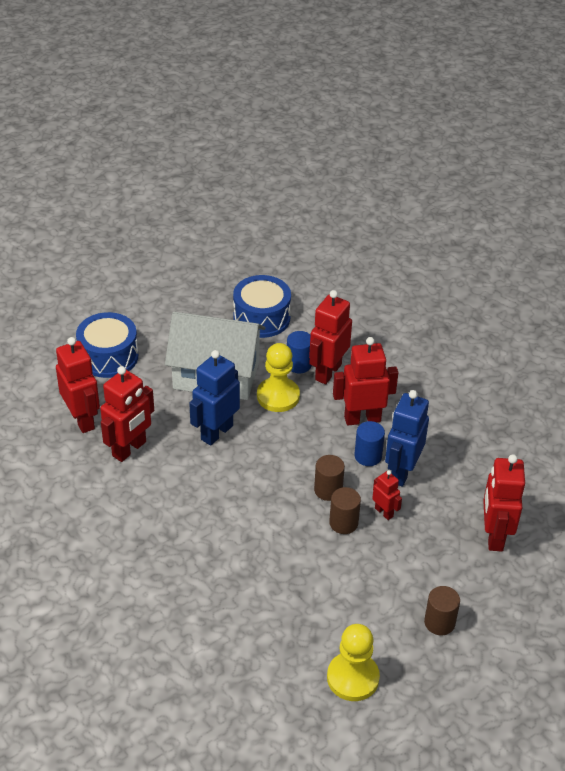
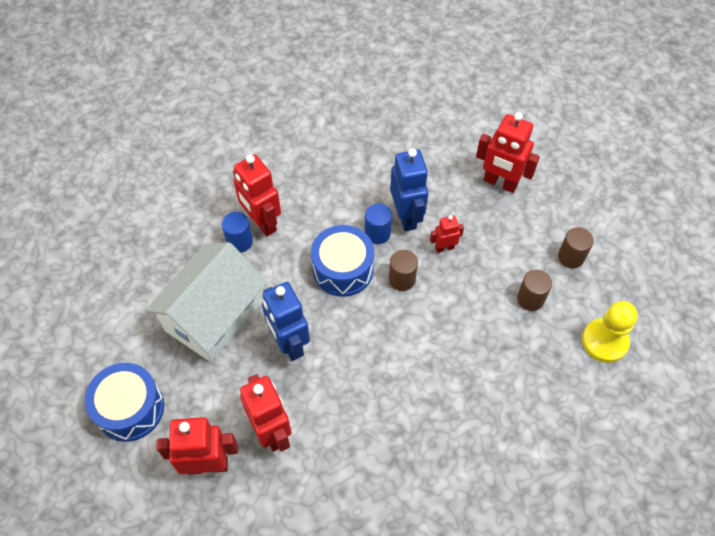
camera: 65 degrees left, 15 degrees up
blue drum [233,275,291,338] -> blue drum moved to [311,225,374,297]
yellow pawn [257,343,300,412] -> none
brown cylinder [329,487,361,534] -> brown cylinder moved to [517,270,552,311]
red robot [333,337,398,425] -> none
blue robot [385,390,429,487] -> blue robot turned 150 degrees counterclockwise [390,148,428,231]

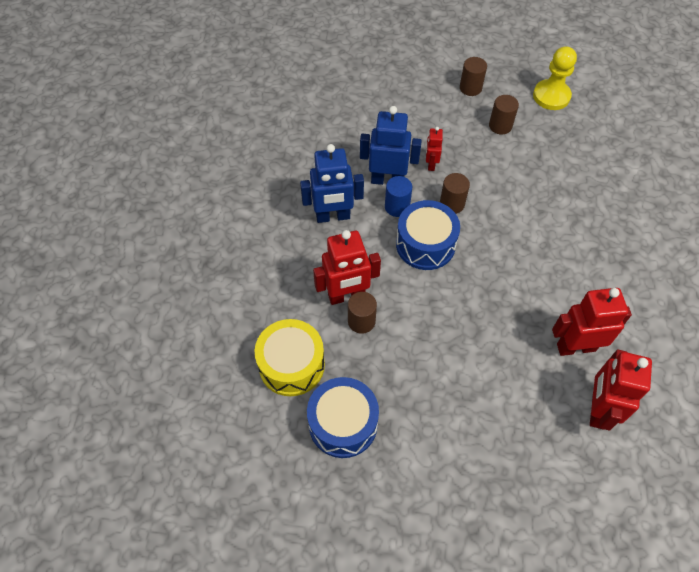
camera: 70 degrees left, 0 degrees up
blue drum [85,363,164,442] -> blue drum moved to [307,377,379,458]
white house [145,242,267,362] -> none
blue cylinder [222,212,253,253] -> brown cylinder [348,292,377,334]
blue robot [262,282,310,361] -> blue robot moved to [300,144,364,223]
red robot [476,112,540,193] -> none
none -> yellow drum [255,319,325,396]

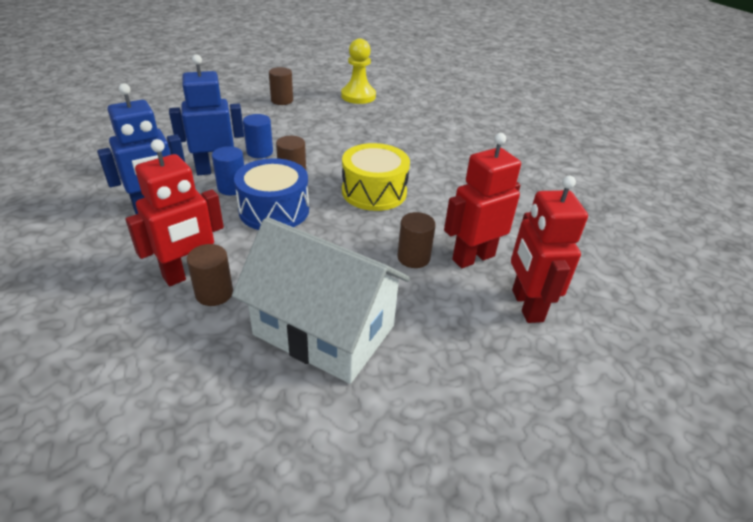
camera: 25 degrees left, 20 degrees down
yellow drum [255,319,325,396] -> yellow drum moved to [342,143,410,211]
blue drum [307,377,379,458] -> none
red robot [426,127,443,171] -> blue cylinder [243,114,273,158]
brown cylinder [489,95,519,135] -> brown cylinder moved to [397,212,436,268]
none -> white house [232,217,410,384]

